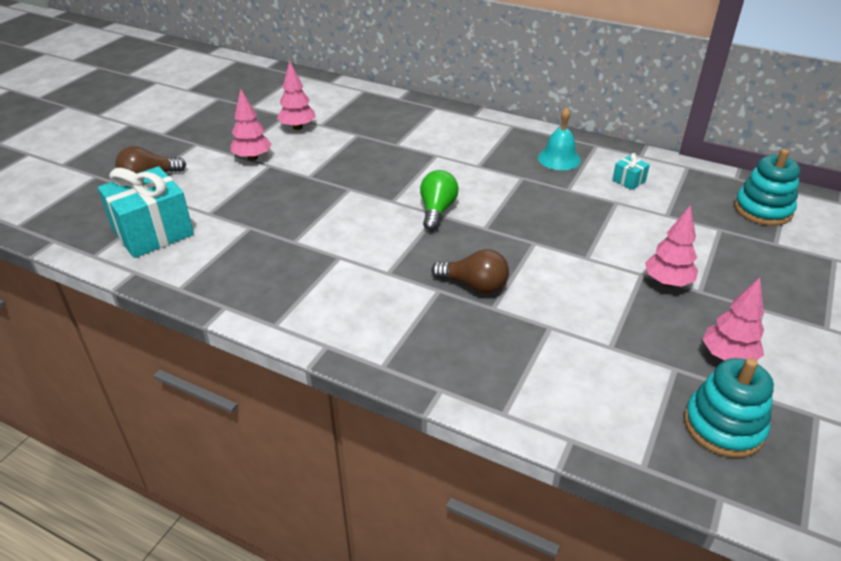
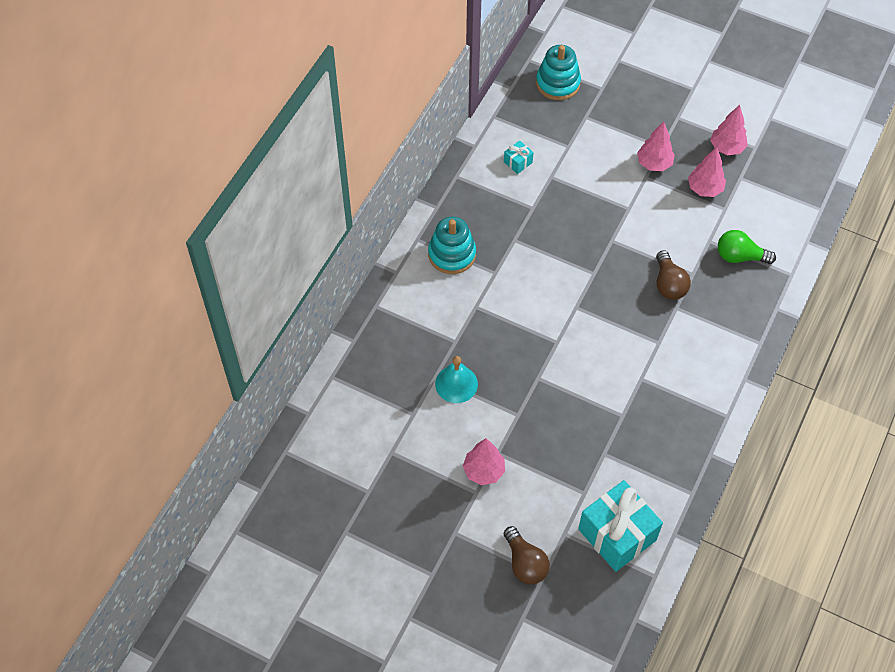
camera: 90 degrees left, 20 degrees up
pink tree [277,61,316,130] -> pink tree moved to [688,147,726,197]
green light bulb [420,170,459,231] -> green light bulb moved to [718,230,776,264]
brown light bulb [431,249,509,294] -> brown light bulb turned 150 degrees clockwise [656,250,691,300]
turquoise bell [538,107,581,170] -> turquoise bell moved to [435,356,478,403]
turquoise stacking toy [684,358,774,458] -> turquoise stacking toy moved to [428,217,476,274]

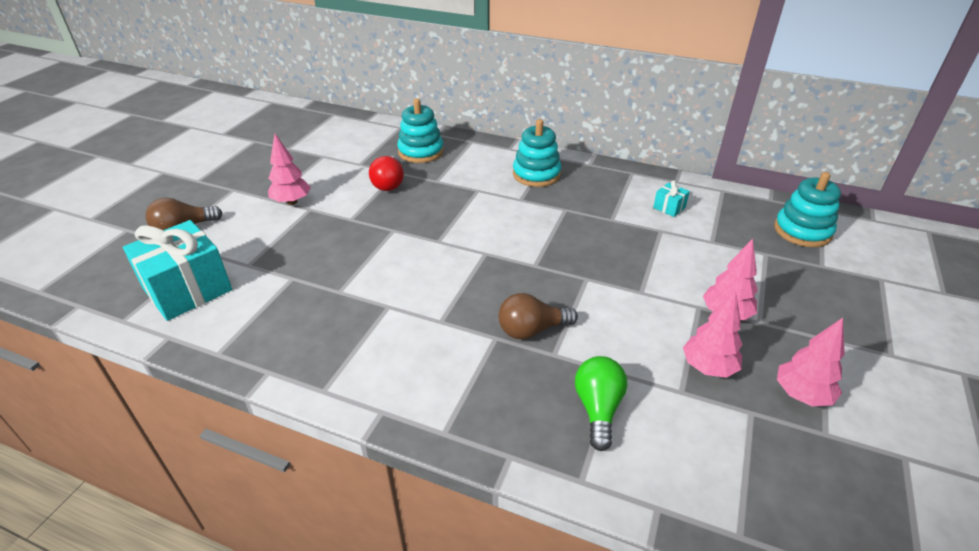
camera: 85 degrees right, 20 degrees down
turquoise bell [435,356,478,403] -> red light bulb [369,156,404,191]
none -> turquoise stacking toy [397,99,444,163]

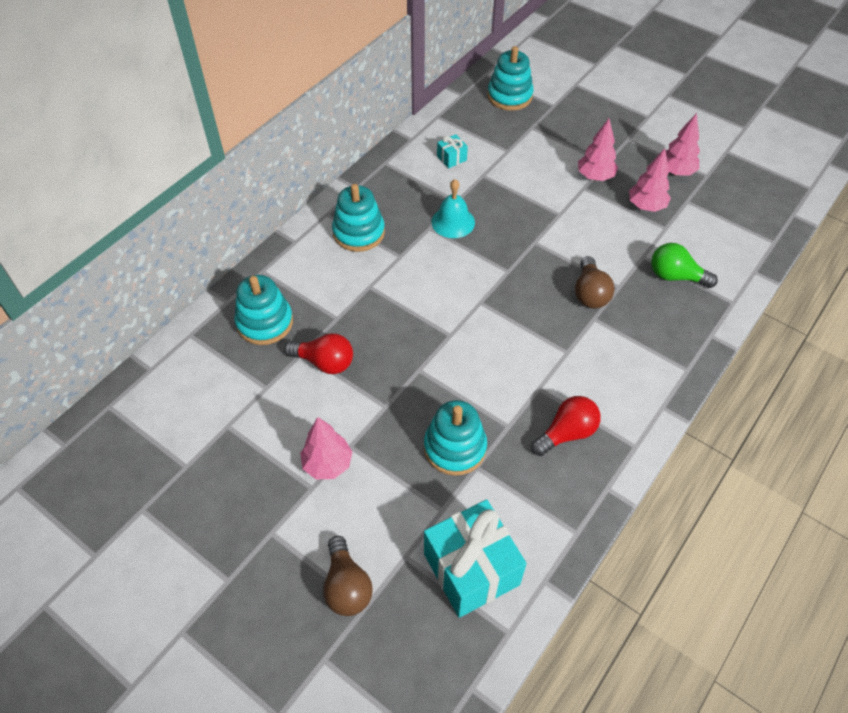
camera: 75 degrees left, 15 degrees up
none -> turquoise stacking toy [424,400,487,476]
none -> turquoise bell [431,179,475,238]
none -> red light bulb [531,396,601,456]

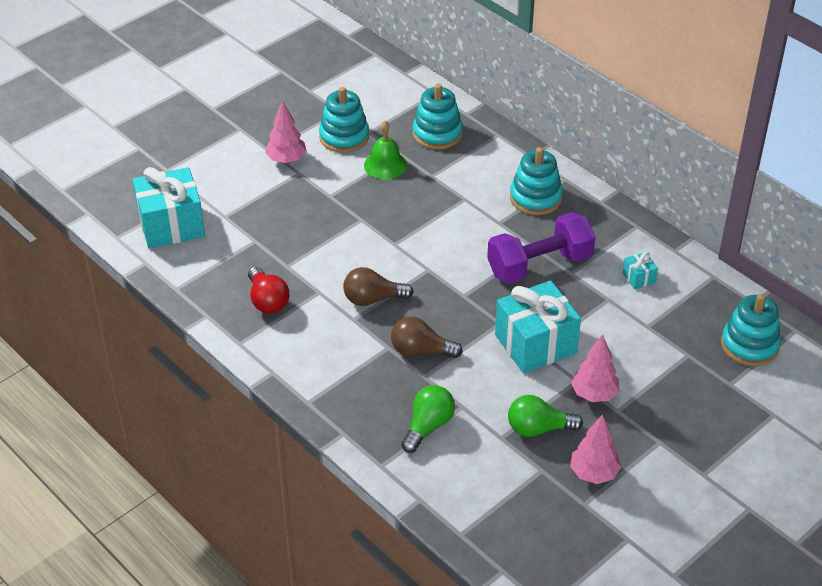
camera: 100 degrees right, 10 degrees down
red light bulb [284,333,353,374] -> green bell [364,121,407,180]
brown light bulb [323,536,373,616] -> brown light bulb moved to [343,267,413,306]
turquoise stacking toy [424,400,487,476] -> turquoise stacking toy moved to [319,87,369,153]
turquoise bell [431,179,475,238] -> purple dumbbell [487,212,595,284]
pink tree [629,148,671,212] -> green light bulb [508,395,583,437]
none -> turquoise gift [495,280,581,373]

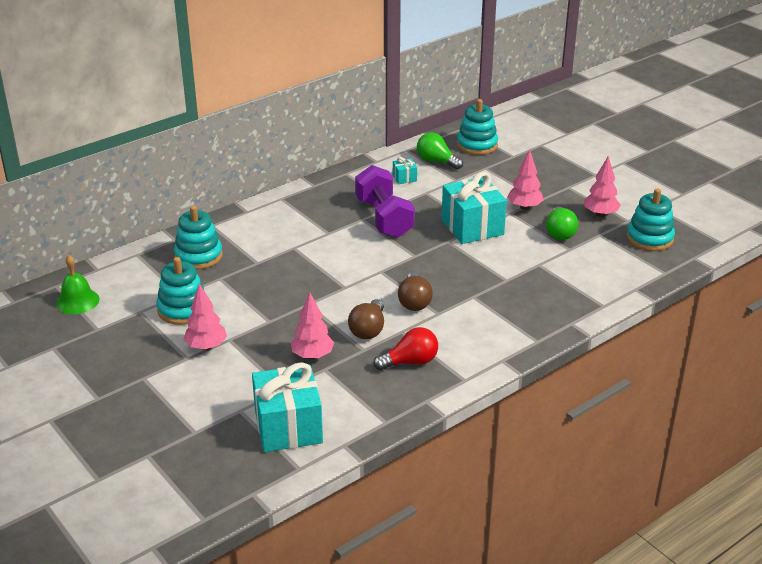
camera: 85 degrees left, 10 degrees down
green bell [364,121,407,180] -> green bell moved to [56,255,100,314]
brown light bulb [391,317,463,358] -> brown light bulb moved to [348,299,384,339]
green light bulb [401,385,455,453] -> green light bulb moved to [417,132,463,170]
turquoise stacking toy [510,147,563,215] -> turquoise stacking toy moved to [627,189,675,251]
none -> pink tree [291,292,334,360]

